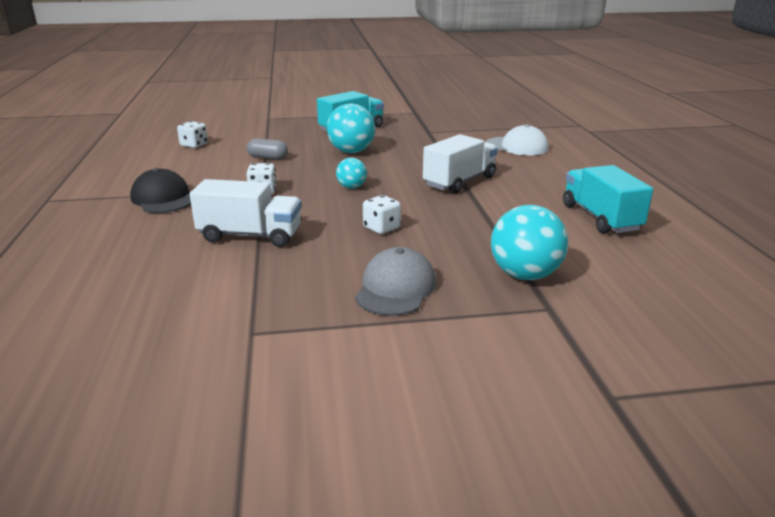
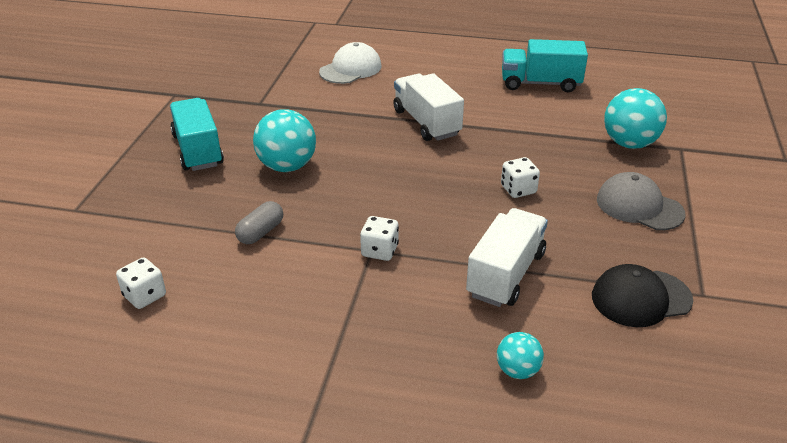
camera: 70 degrees left, 10 degrees up
black cap [130,168,191,213] -> black cap moved to [592,264,693,327]
turquoise ball [336,158,367,189] -> turquoise ball moved to [497,332,544,379]

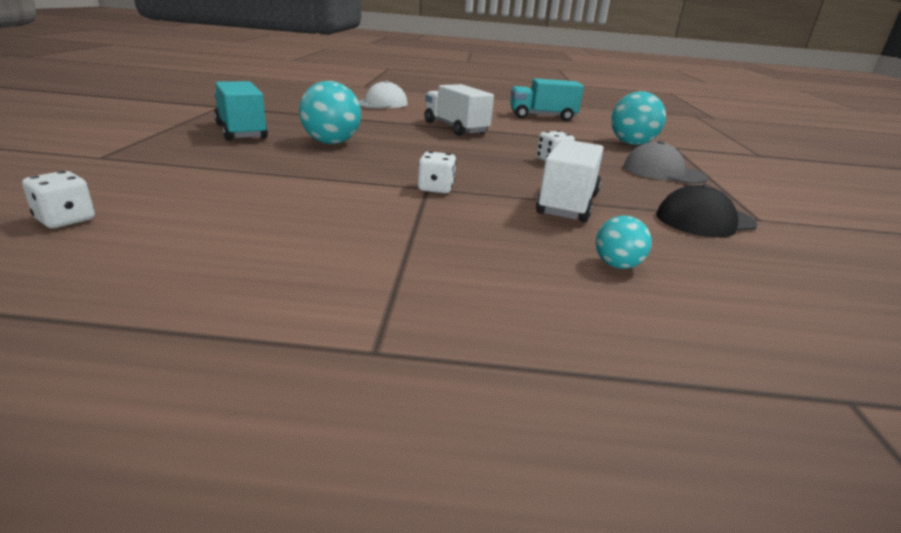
camera: 10 degrees left, 10 degrees down
white dice [116,257,166,309] -> white dice moved to [22,171,95,228]
grey capsule [235,201,283,244] -> none

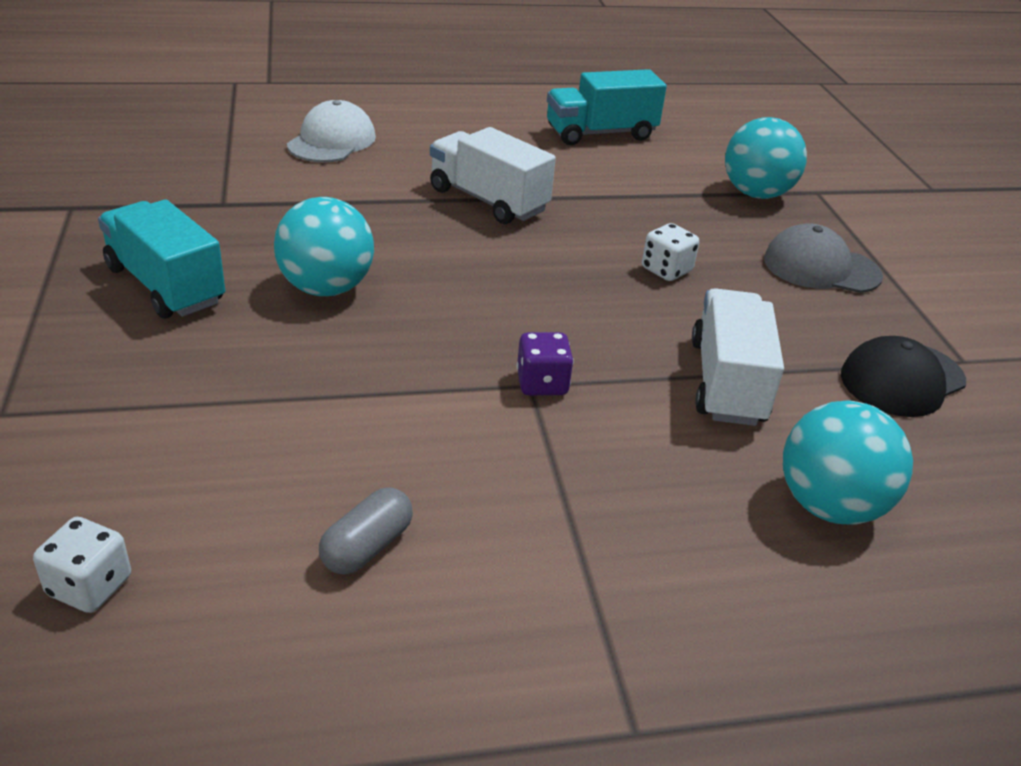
camera: 15 degrees left, 10 degrees up
white dice [418,151,456,193] -> purple dice [517,332,574,395]
turquoise ball [596,216,652,269] -> turquoise ball [783,400,913,525], size x1.82
none -> grey capsule [319,487,413,575]

